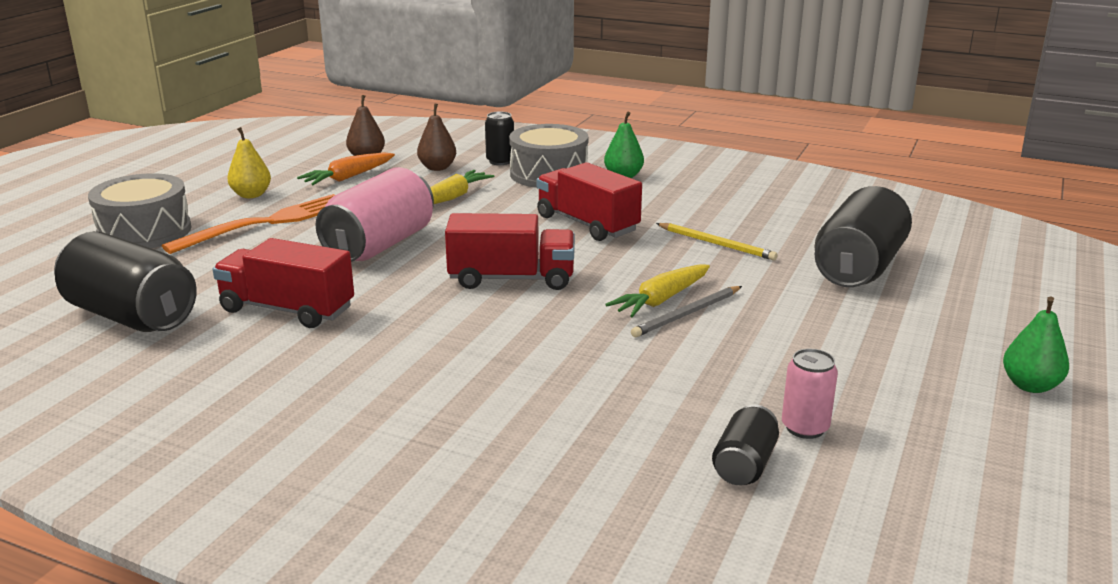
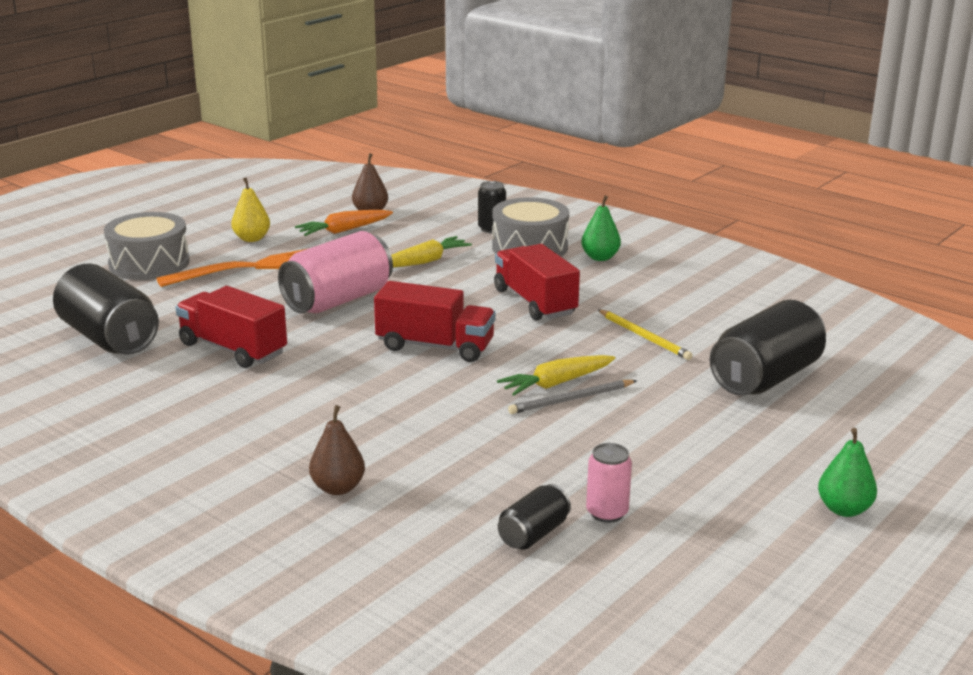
camera: 15 degrees right, 0 degrees up
brown pear [417,103,456,171] -> brown pear moved to [309,405,365,495]

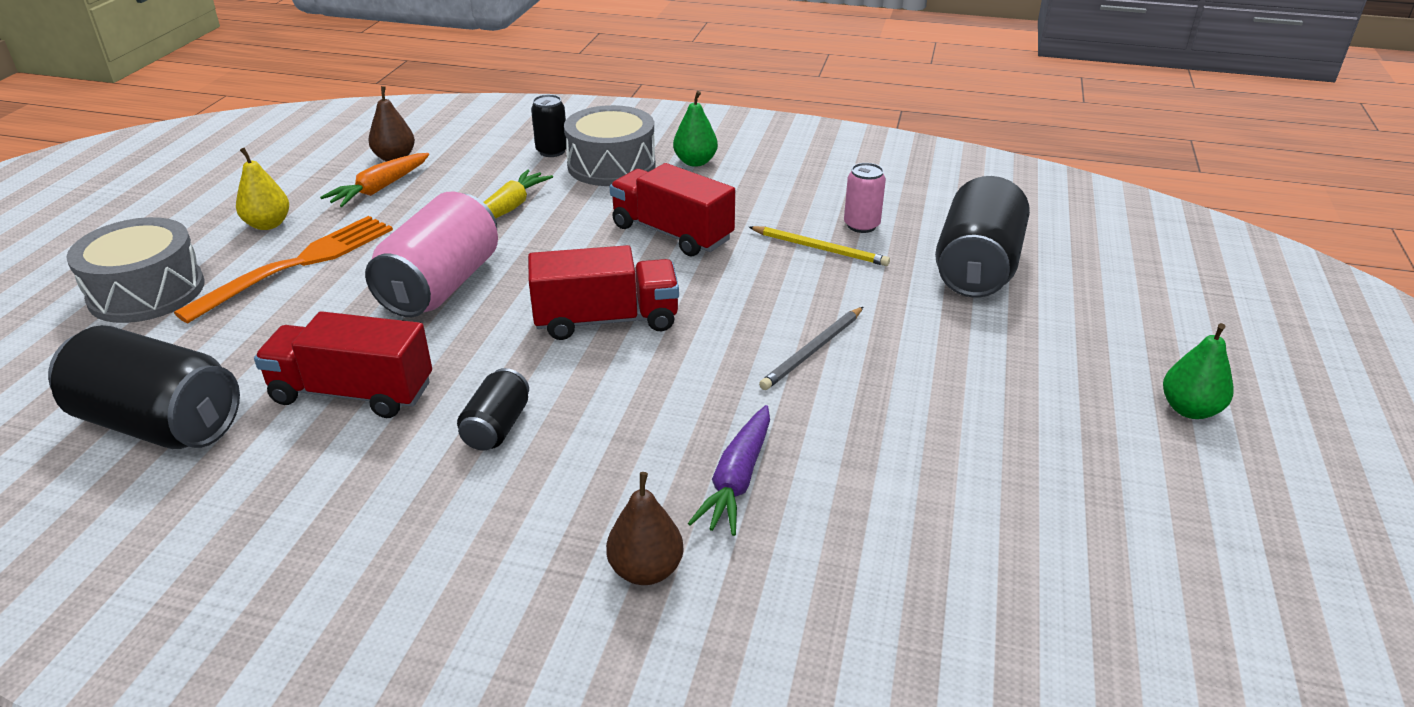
camera: 25 degrees left, 10 degrees up
yellow carrot [497,355,615,396] -> none
black can [498,484,571,549] -> black can moved to [457,368,529,451]
pink can [586,443,632,523] -> pink can moved to [844,163,886,233]
none -> purple carrot [688,405,770,536]

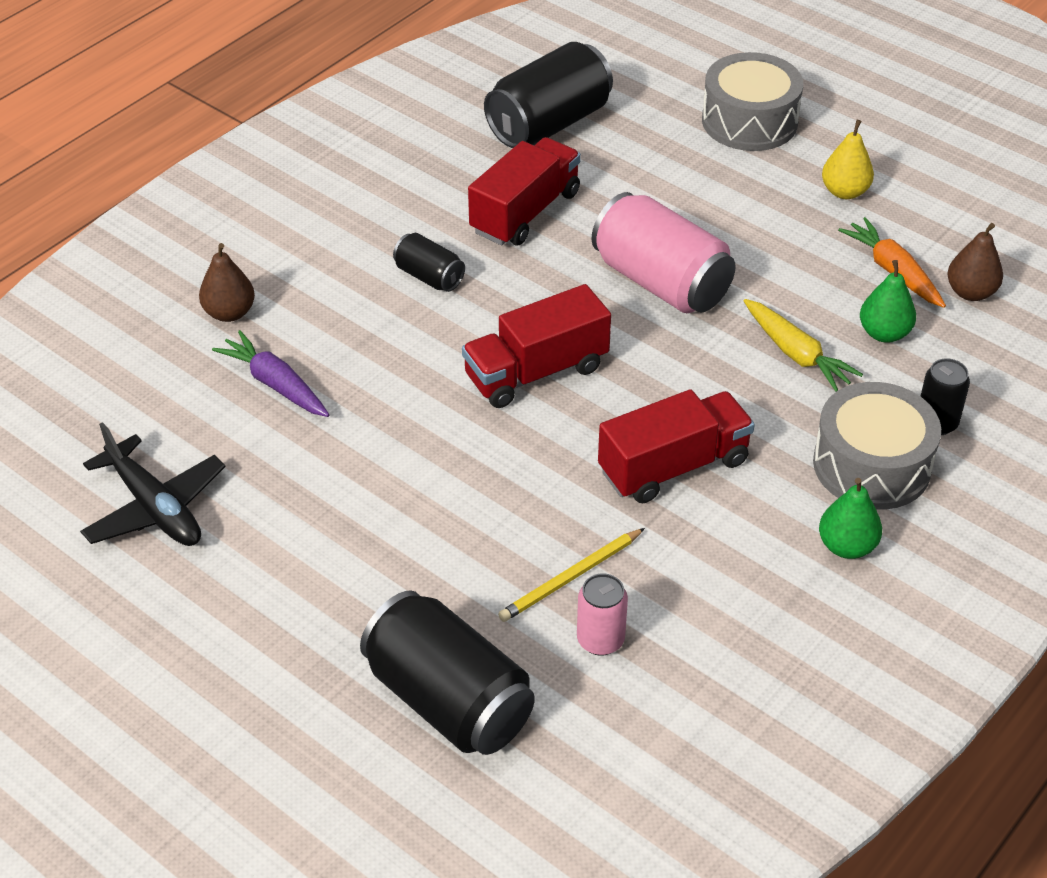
camera: 115 degrees right, 10 degrees up
orange fork [174,216,393,323] -> none
red truck [528,245,679,340] -> red truck turned 45 degrees clockwise [462,284,611,408]
grey pencil [759,307,863,390] -> none
green pear [1163,323,1233,419] -> green pear moved to [860,260,916,343]
none -> black plane [80,422,225,546]

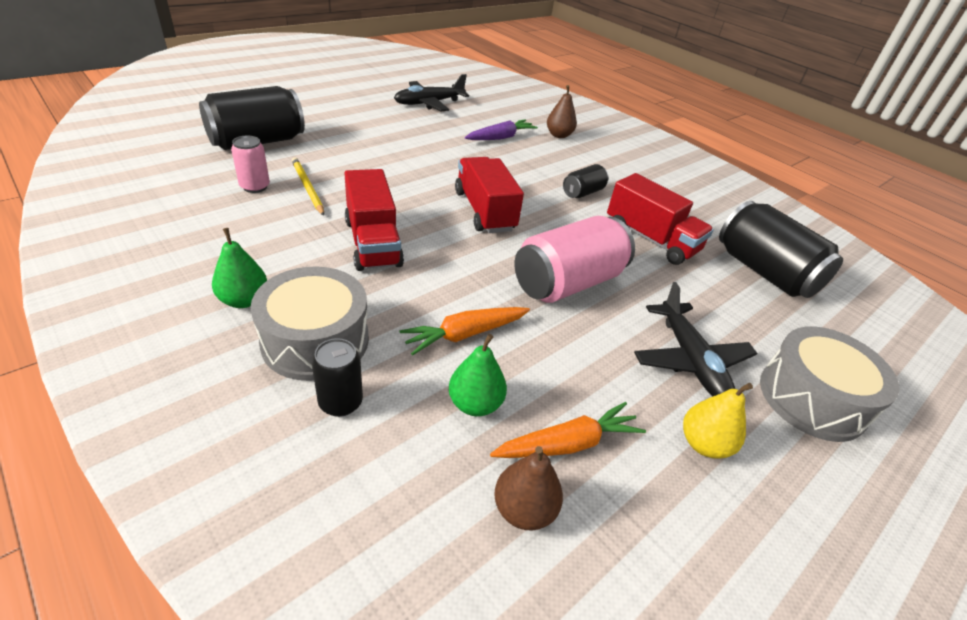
camera: 95 degrees right, 5 degrees down
yellow carrot [743,299,863,392] -> orange carrot [399,307,530,355]
none -> black plane [634,282,758,396]

